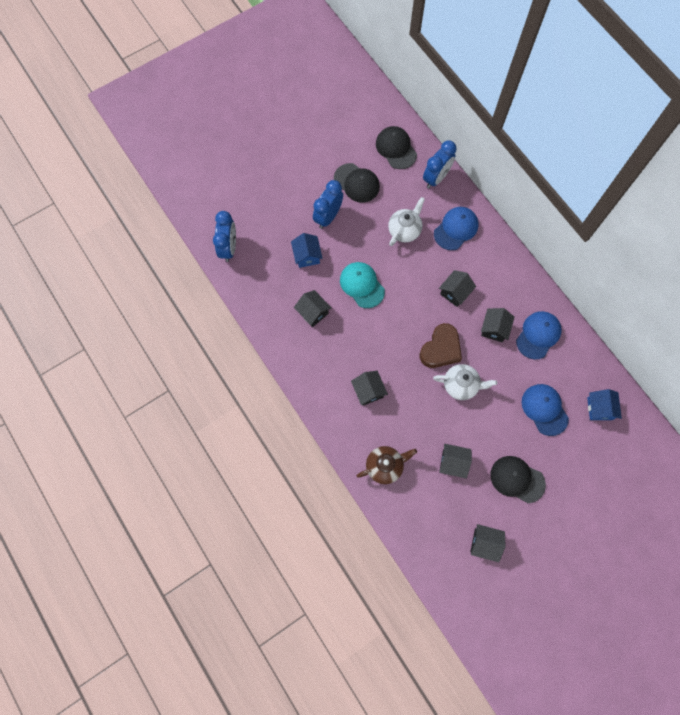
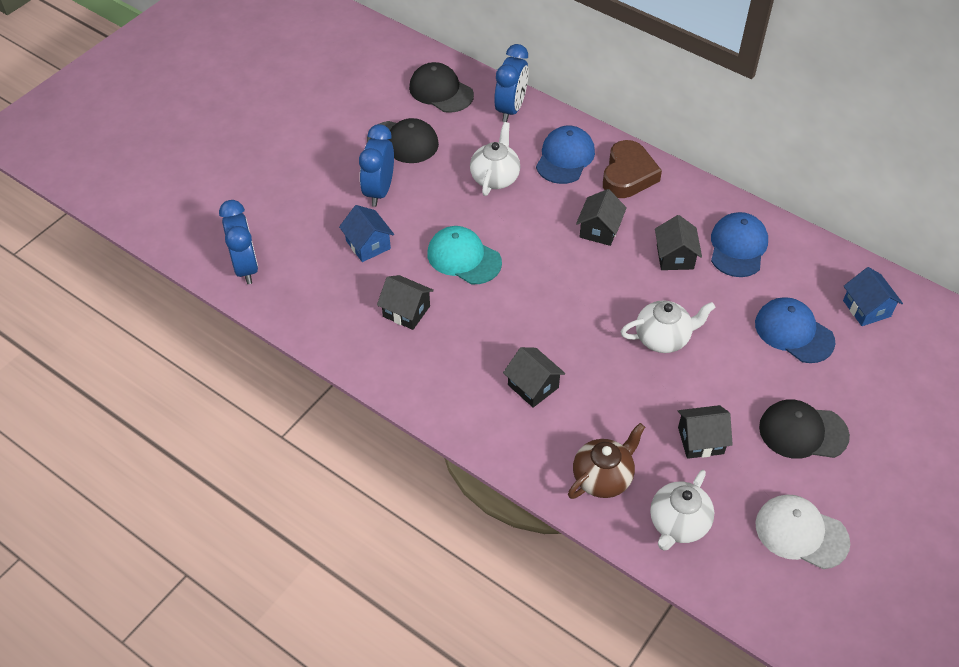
camera: 20 degrees left, 20 degrees down
brown heart [419,323,462,368] -> brown heart moved to [603,140,662,198]
black house [470,524,506,562] -> white cap [755,495,850,569]
none -> white teapot [650,470,714,550]

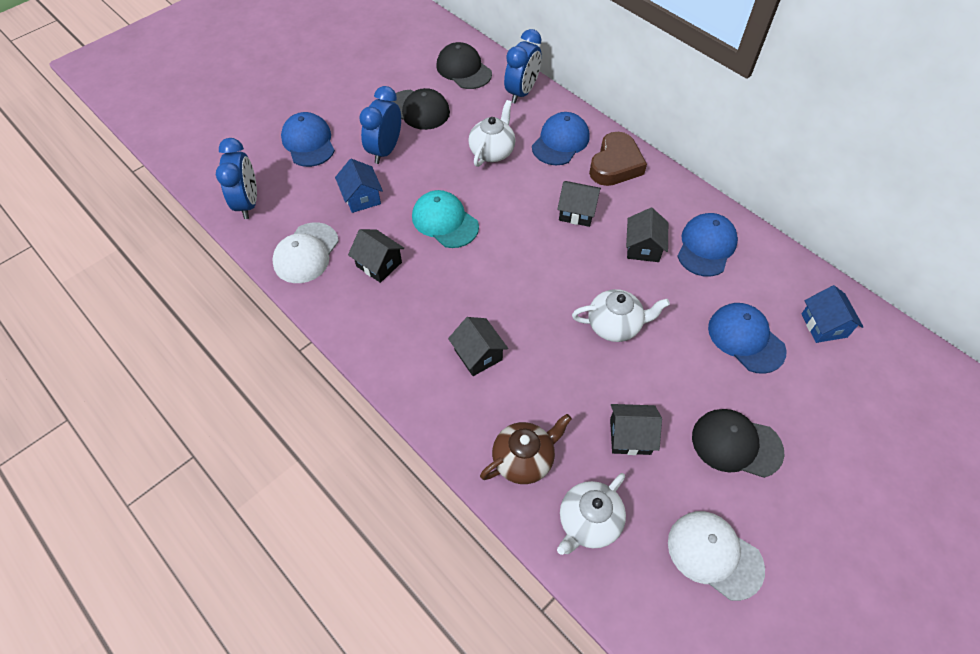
camera: 10 degrees right, 5 degrees up
black house [576,189,627,246] -> black house turned 75 degrees clockwise [557,181,601,227]
none -> white cap [272,222,339,283]
none -> blue cap [281,112,335,167]

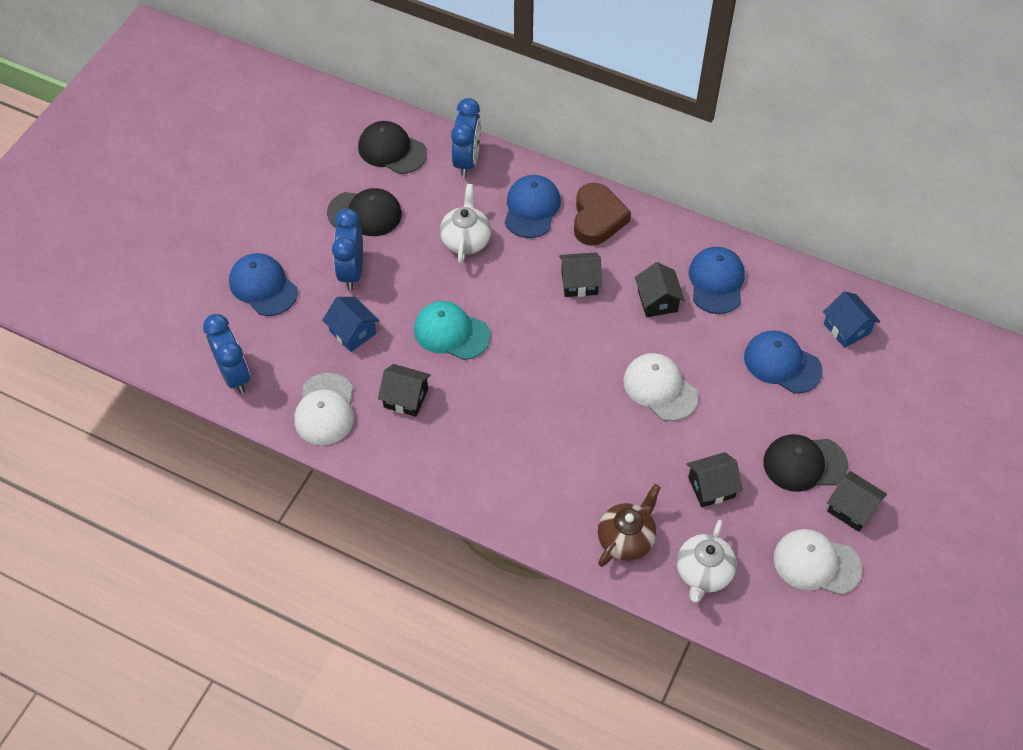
camera: 20 degrees left, 0 degrees up
black house [448,317,508,376] -> black house moved to [827,471,887,532]
white teapot [572,289,670,342] -> white cap [623,353,698,421]

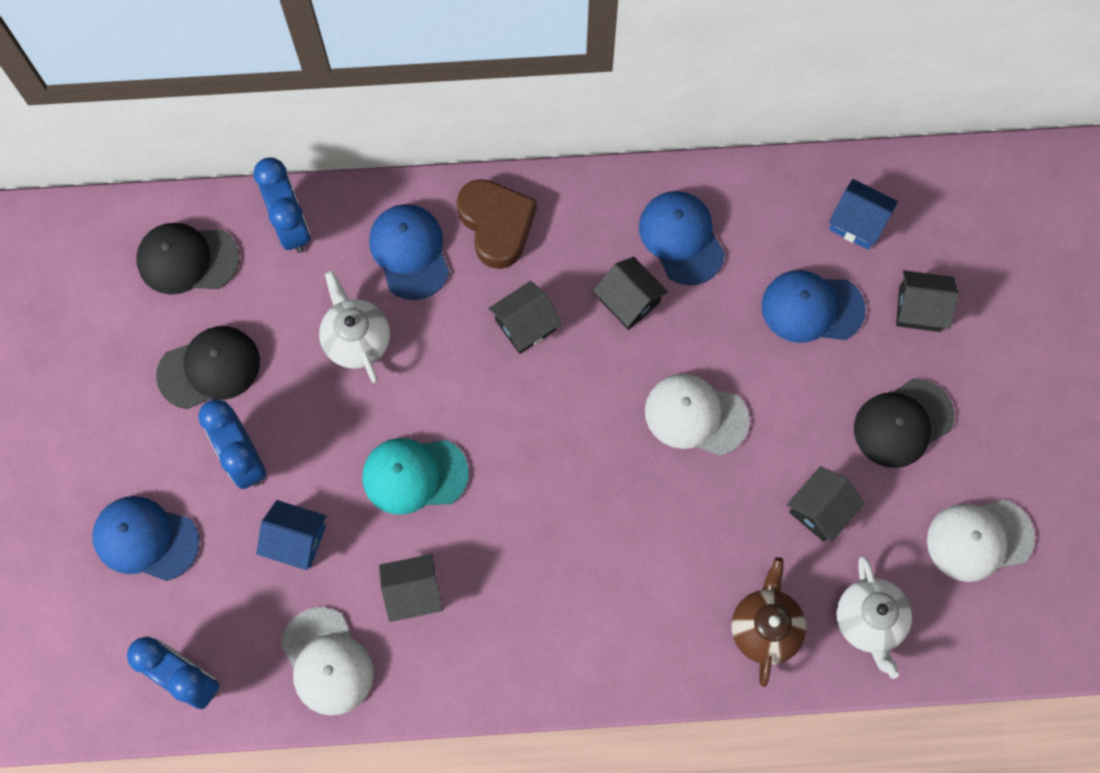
camera: 30 degrees left, 15 degrees up
black house [827,471,887,532] -> black house moved to [896,270,959,332]

